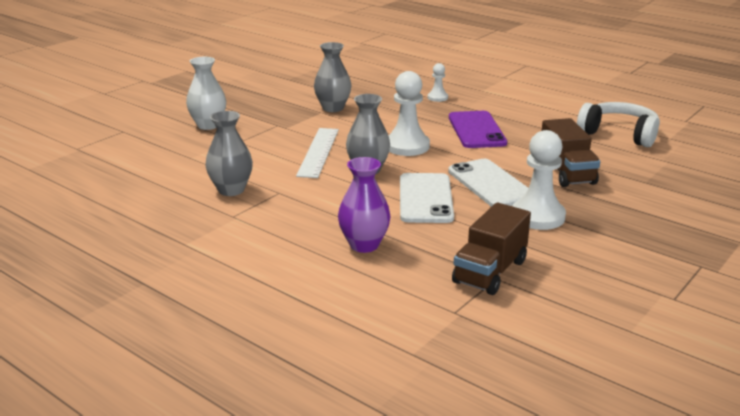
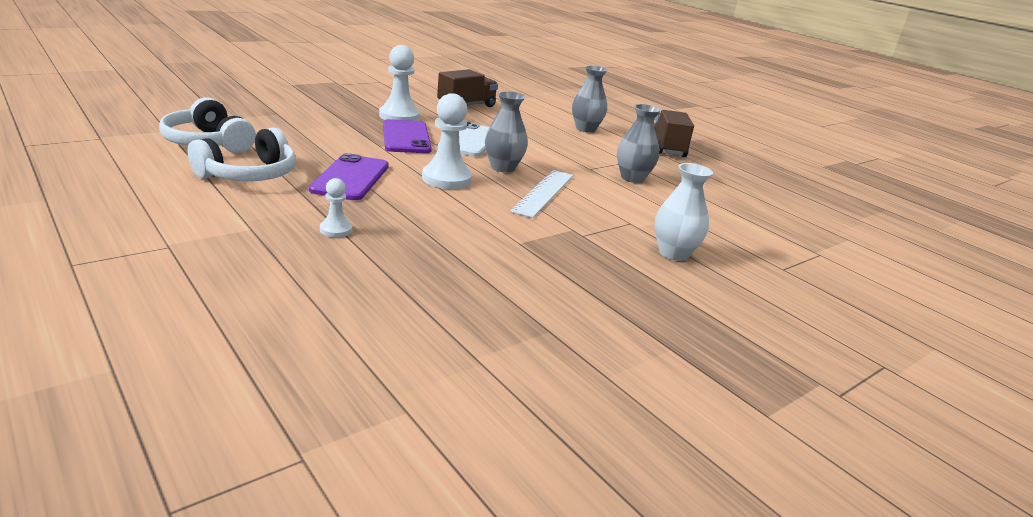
camera: 170 degrees left, 0 degrees up
grey vase [314,42,352,112] -> grey vase moved to [572,66,607,133]
purple vase [338,157,391,253] -> none
white phone [448,159,528,207] -> purple phone [383,119,432,153]
brown truck [542,118,600,187] -> brown truck moved to [655,110,694,157]
none -> white headphones [188,127,296,181]

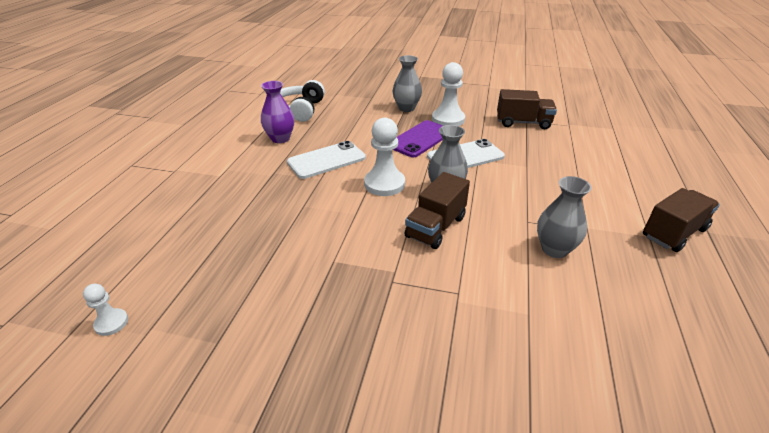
camera: 55 degrees right, 10 degrees up
white headphones [188,127,296,181] -> purple vase [261,81,294,143]
purple phone [309,153,389,200] -> white phone [287,141,366,179]
white pawn [320,178,352,237] -> white pawn moved to [83,284,128,336]
white ruler [510,170,573,218] -> brown truck [405,172,470,249]
grey vase [572,66,607,133] -> grey vase moved to [393,55,422,112]
white vase [654,163,713,261] -> none

